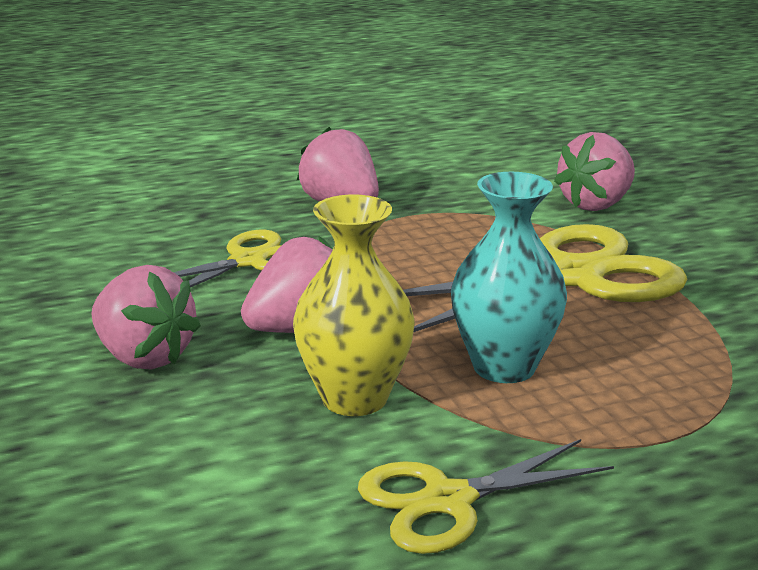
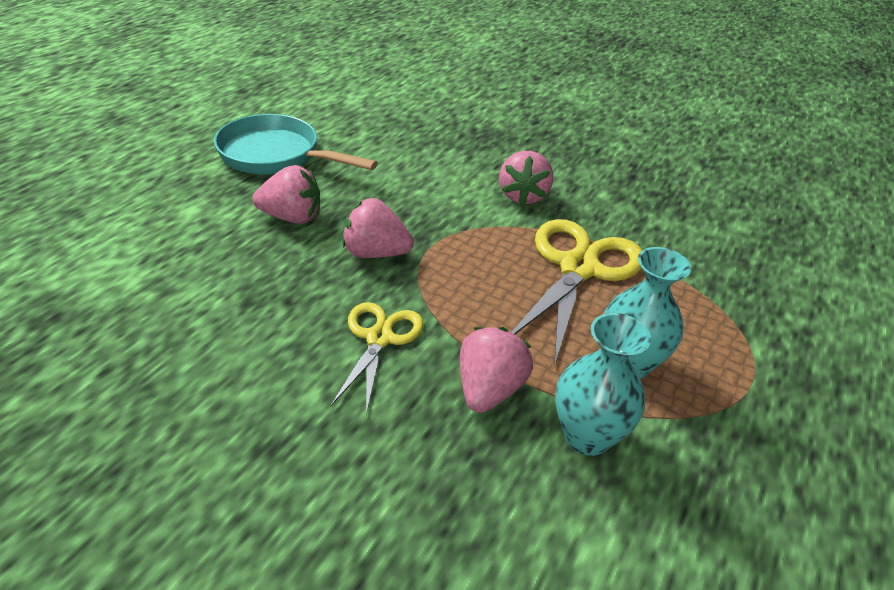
camera: 40 degrees left, 15 degrees up
pink strawberry [91,265,201,370] -> pink strawberry moved to [252,165,320,224]
yellow vase [293,194,415,416] -> turquoise vase [555,313,651,456]
yellow scissors [358,439,614,554] -> none
none -> turquoise pan [214,114,378,174]

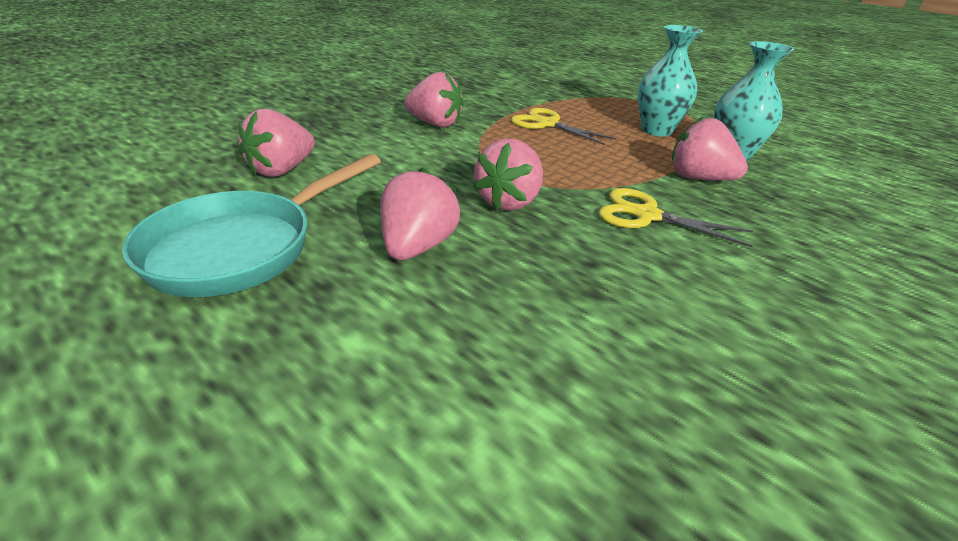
camera: 75 degrees left, 5 degrees down
yellow scissors [511,219,642,366] -> yellow scissors [511,108,617,145], size x0.59
none -> pink strawberry [238,109,315,177]

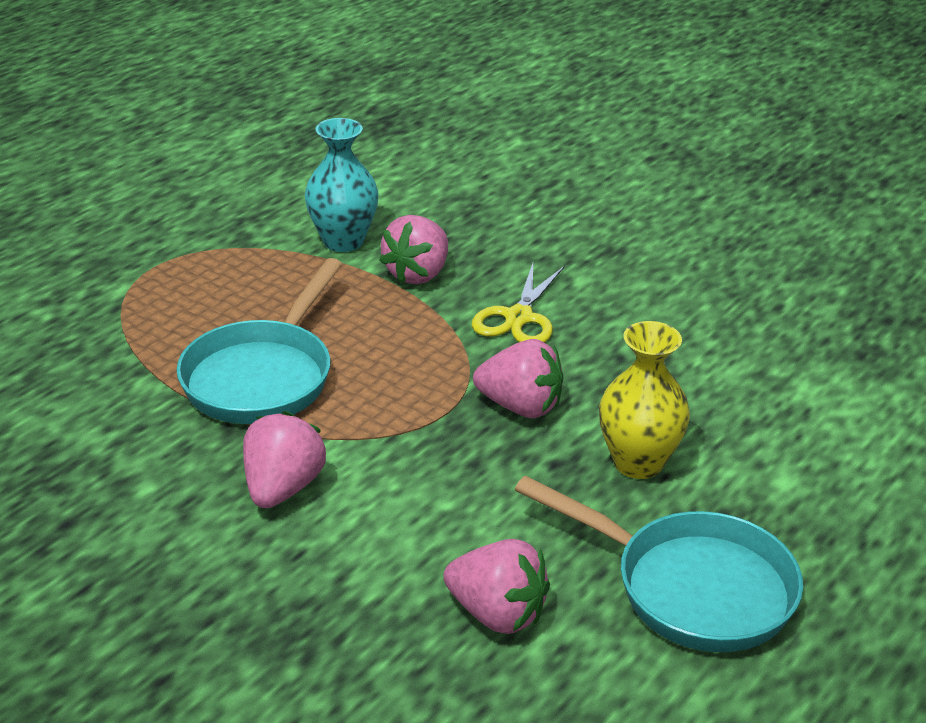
camera: 95 degrees left, 0 degrees up
pink strawberry [381,168,460,260] -> yellow vase [599,321,690,479]
yellow scissors [511,108,617,145] -> turquoise pan [177,258,343,424]
turquoise vase [637,25,703,136] -> none

